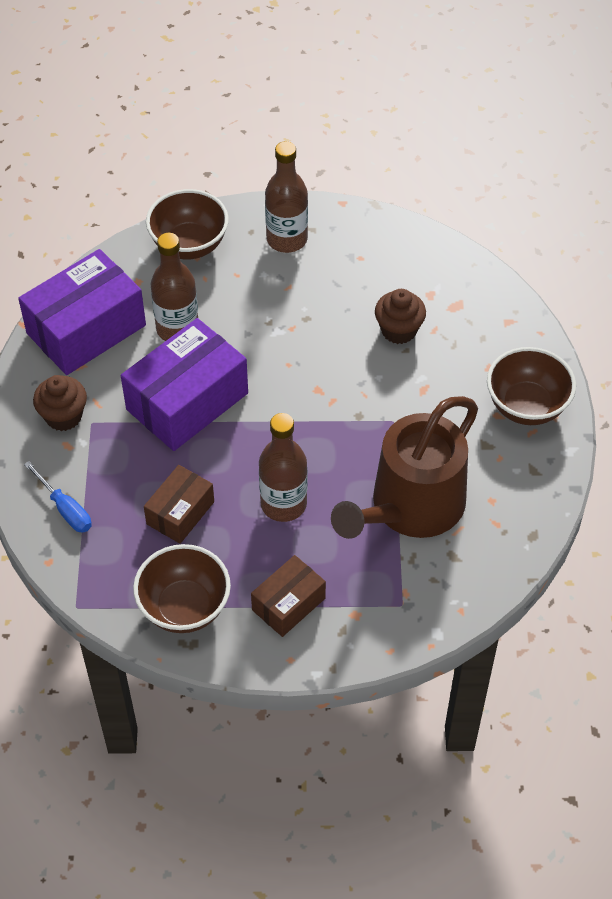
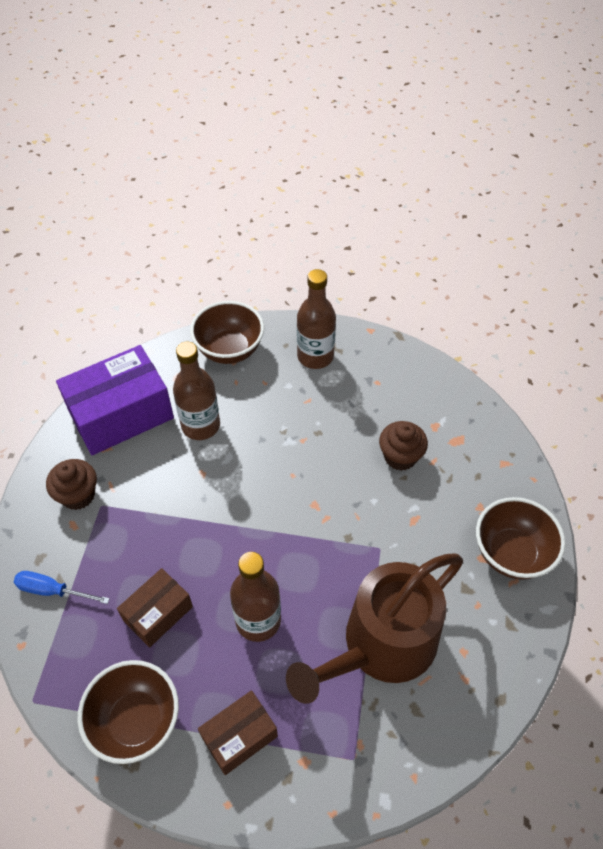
camera: 10 degrees right, 0 degrees up
blue screwdriver [24,461,92,532] -> blue screwdriver turned 135 degrees clockwise [14,571,110,604]
purple box [121,318,248,451] -> none

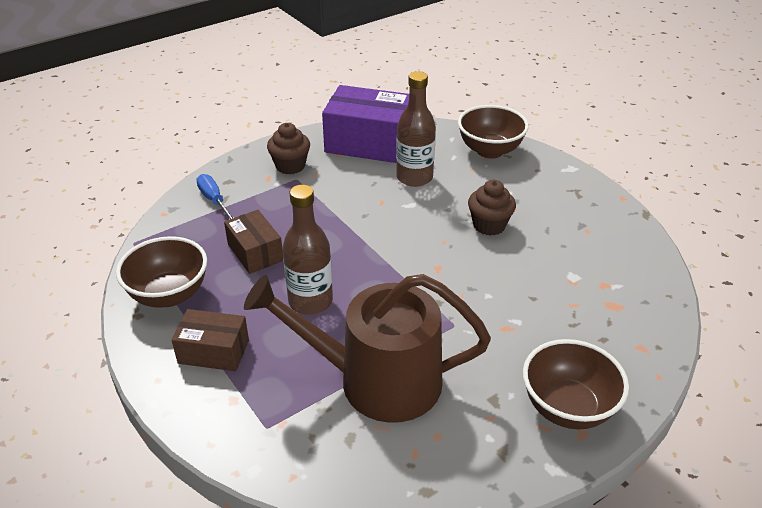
camera: 45 degrees right, 15 degrees down
brown box [117,568,193,648] -> brown box turned 60 degrees clockwise [224,210,283,274]
brown bottle [297,269,336,369] -> none
brown cupcake [379,421,428,471] -> brown cupcake moved to [468,180,516,236]

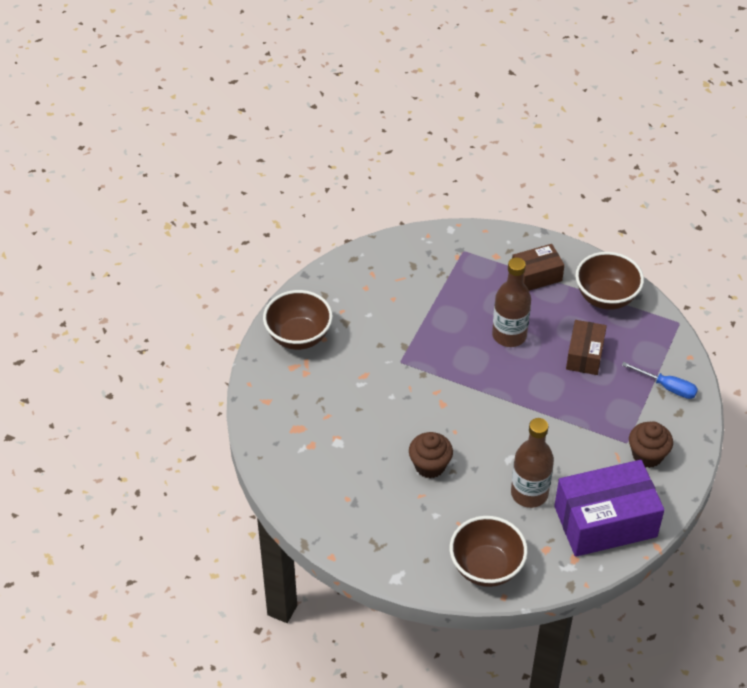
camera: 150 degrees right, 10 degrees up
brown box [224,210,283,274] -> brown box turned 75 degrees clockwise [566,320,607,375]
brown watering can [244,274,491,423] -> none

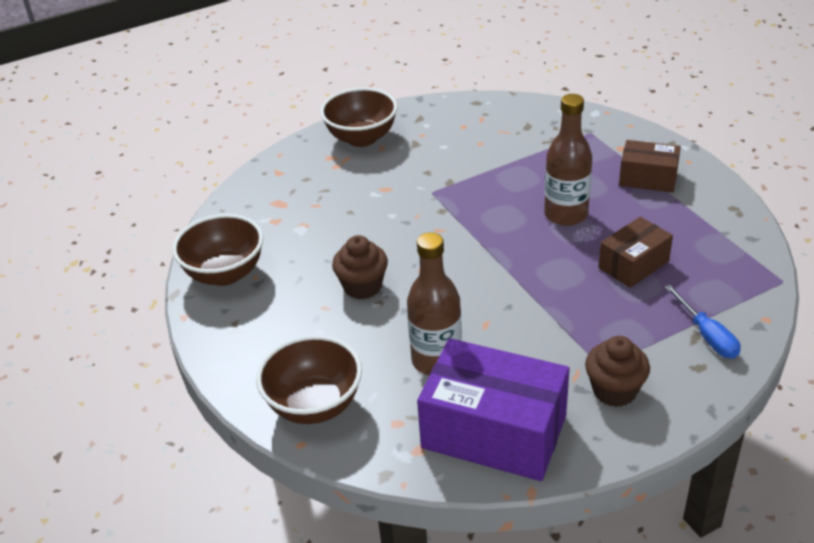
camera: 40 degrees right, 10 degrees down
brown bowl [575,252,644,310] -> brown bowl moved to [172,214,263,286]

